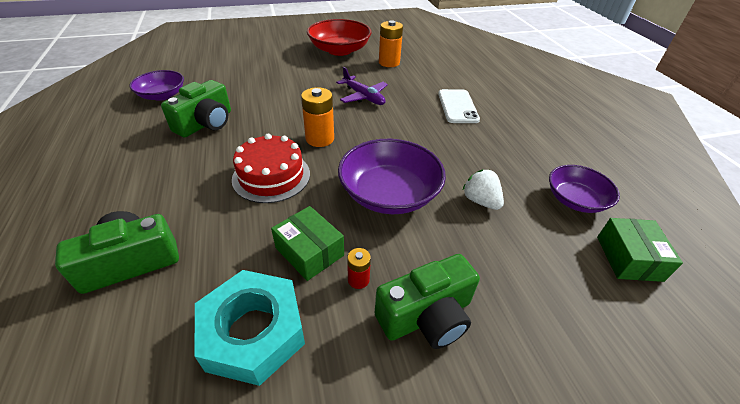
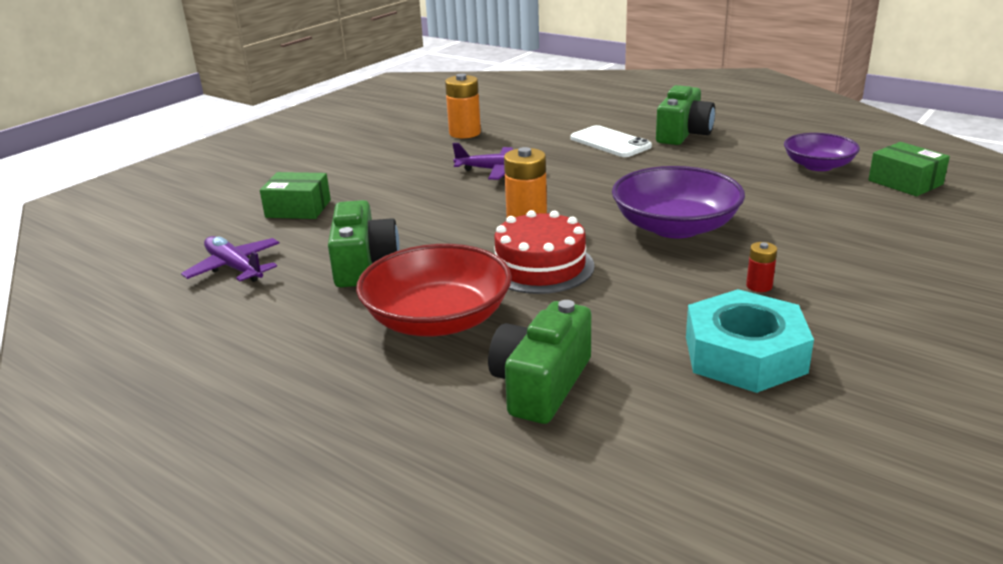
camera: 35 degrees left, 15 degrees down
purple bowl [129,70,184,101] -> purple plane [181,236,280,282]
green box [271,206,344,281] -> green box moved to [260,172,331,219]
red bowl [307,19,371,56] -> red bowl moved to [356,244,512,336]
green camera [375,254,480,349] -> green camera moved to [656,85,715,145]
white strawberry [463,170,504,210] -> none

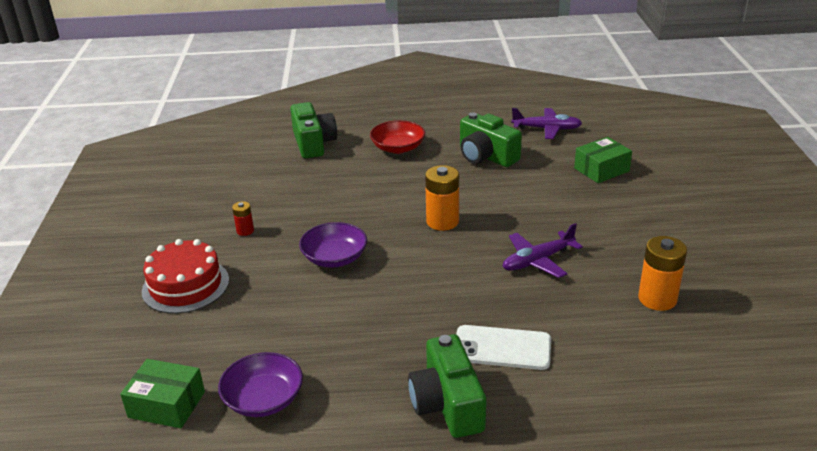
camera: 140 degrees right, 5 degrees up
red bowl [356,244,512,336] -> red bowl [370,120,425,154], size x0.63
red cake [495,210,595,294] -> red cake moved to [142,239,229,314]
purple bowl [612,166,745,238] -> purple bowl [299,222,367,268], size x0.63
turquoise nut [686,289,814,393] -> none

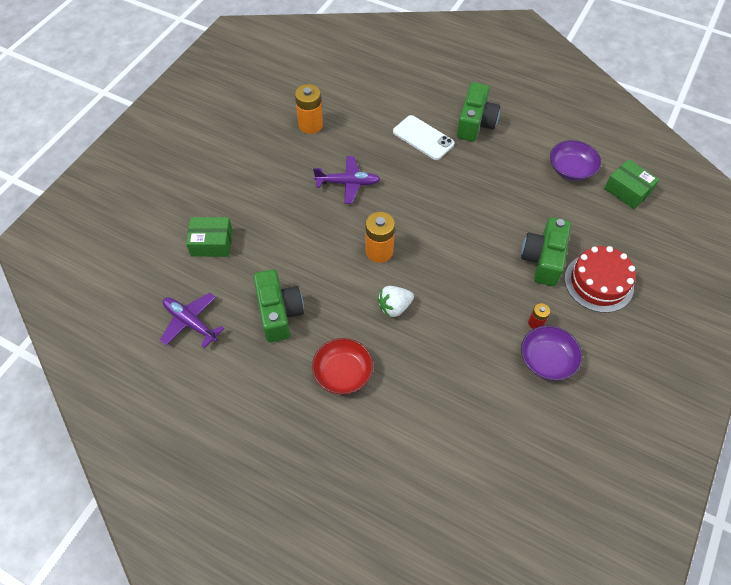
camera: 150 degrees left, 25 degrees up
green camera [290,102,337,159] -> green camera moved to [521,217,571,286]
purple bowl [299,222,367,268] -> purple bowl moved to [521,325,582,381]
none -> white strawberry [378,286,414,317]

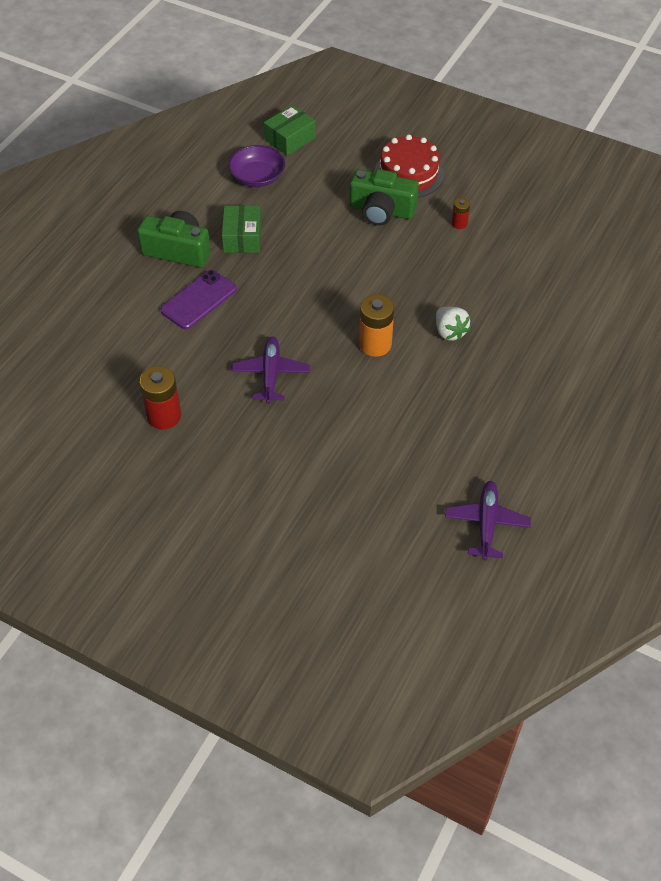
camera: 90 degrees left, 5 degrees down
purple plane [160,293,224,348] -> purple plane turned 150 degrees clockwise [445,481,531,561]
green box [186,217,233,257] -> green box moved to [222,205,261,253]
green camera [253,269,304,343] -> none
orange battery [295,84,323,134] -> red battery [140,366,181,429]
red bowl [312,338,373,394] -> none
white phone [393,115,454,160] -> purple phone [160,270,237,330]
purple bowl [521,325,582,381] -> none

